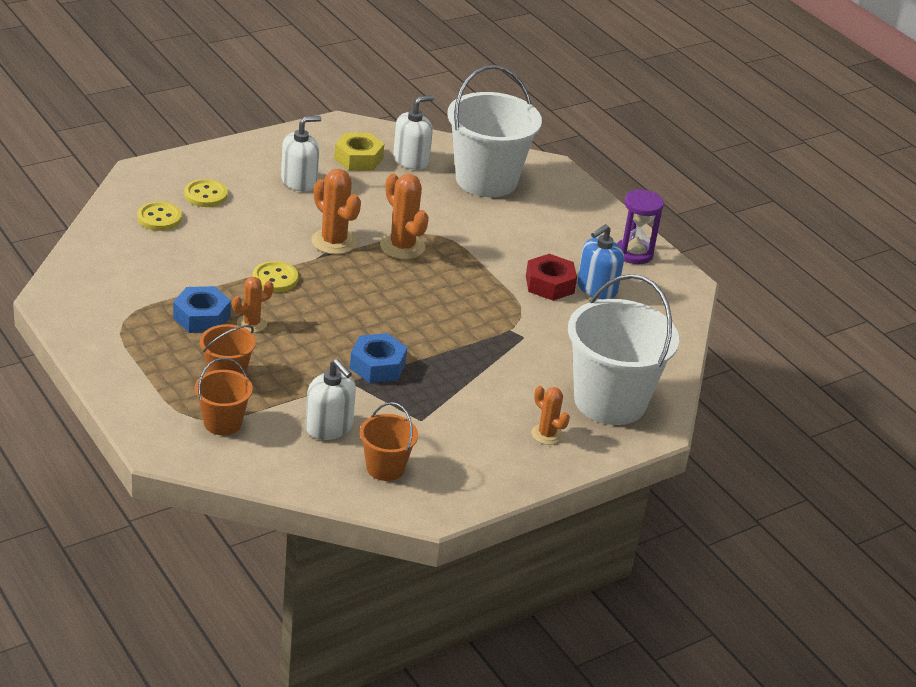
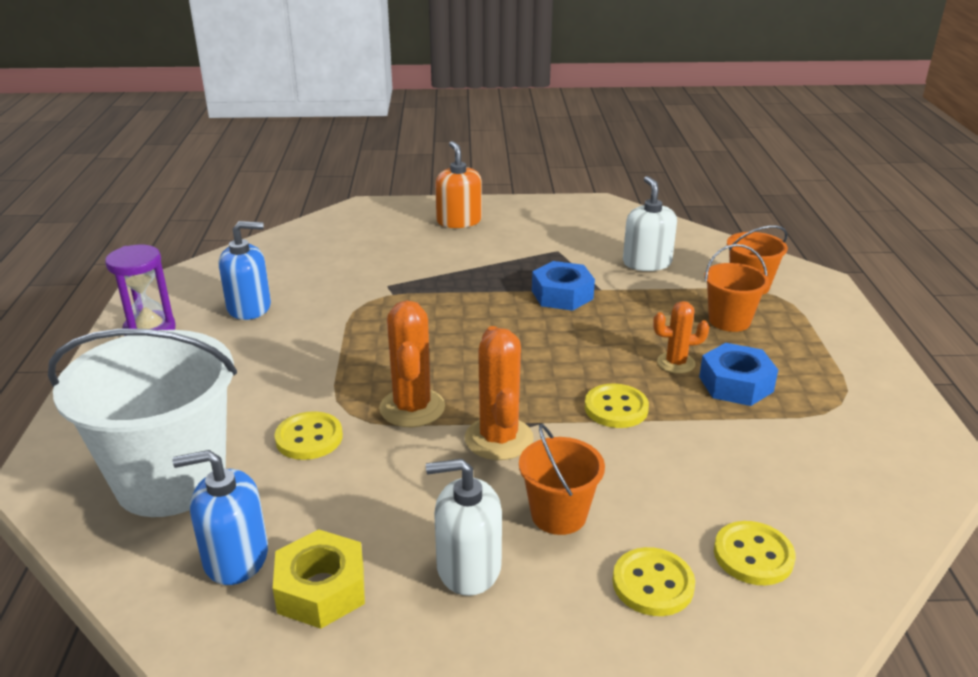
camera: 145 degrees left, 5 degrees down
orange bucket [360,402,418,481] -> orange bucket moved to [519,424,605,535]
white soap dispenser [393,95,434,170] -> blue soap dispenser [173,450,268,585]
red nut [526,254,577,301] -> none
orange cactus [531,386,570,445] -> orange soap dispenser [435,141,482,228]
white bucket [568,274,679,425] -> none
none -> yellow button [274,411,343,460]

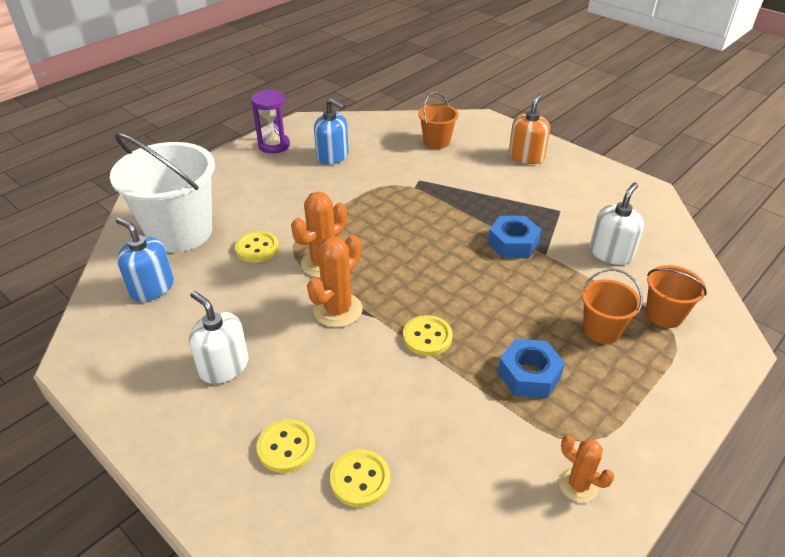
camera: 45 degrees right, 10 degrees up
yellow nut [273,530,365,629] -> none
orange bucket [519,424,605,535] -> orange bucket moved to [418,92,458,149]
orange cactus [653,301,709,374] -> orange cactus moved to [559,435,614,503]

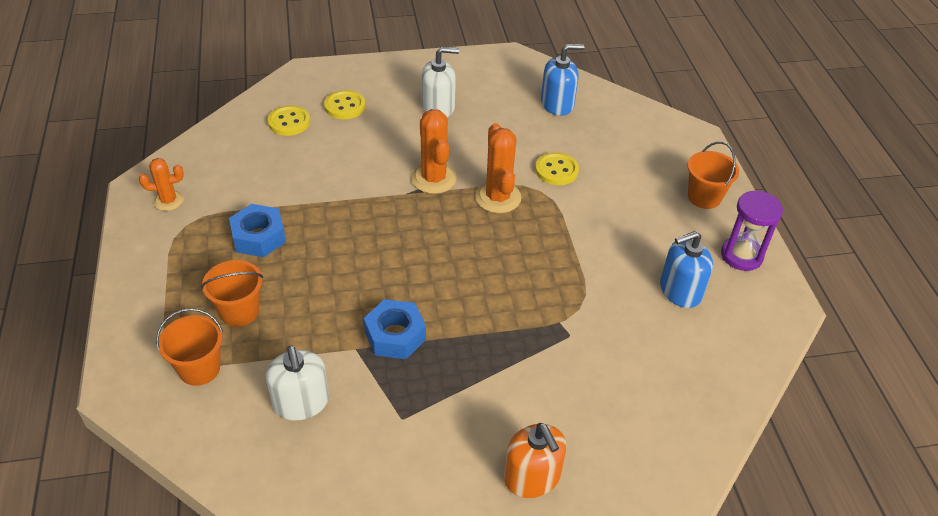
camera: 125 degrees right, 5 degrees up
white bucket [110,133,215,253] -> none
yellow button [403,315,453,356] -> none
orange bucket [418,92,458,149] -> orange bucket moved to [688,142,739,209]

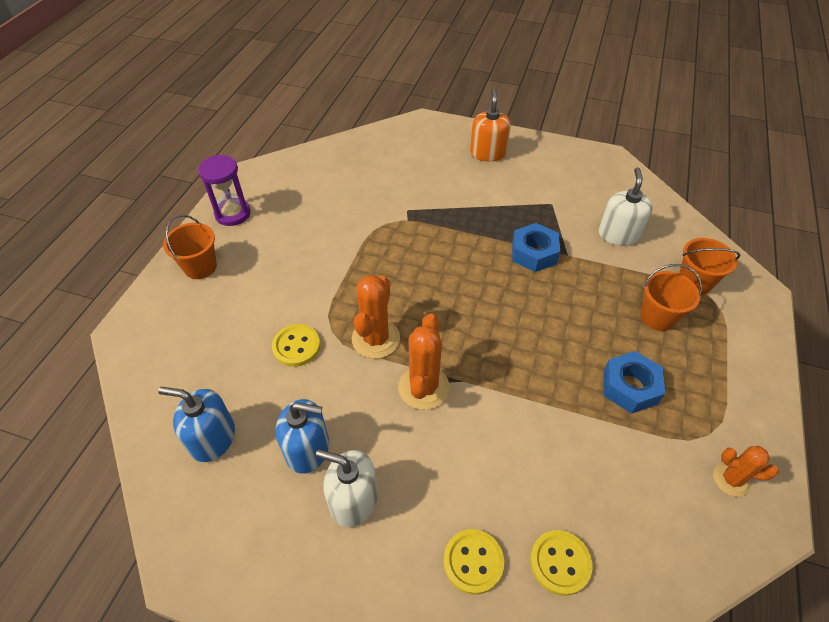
camera: 150 degrees left, 5 degrees up
blue soap dispenser [660,231,713,308] -> blue soap dispenser moved to [276,399,329,473]

